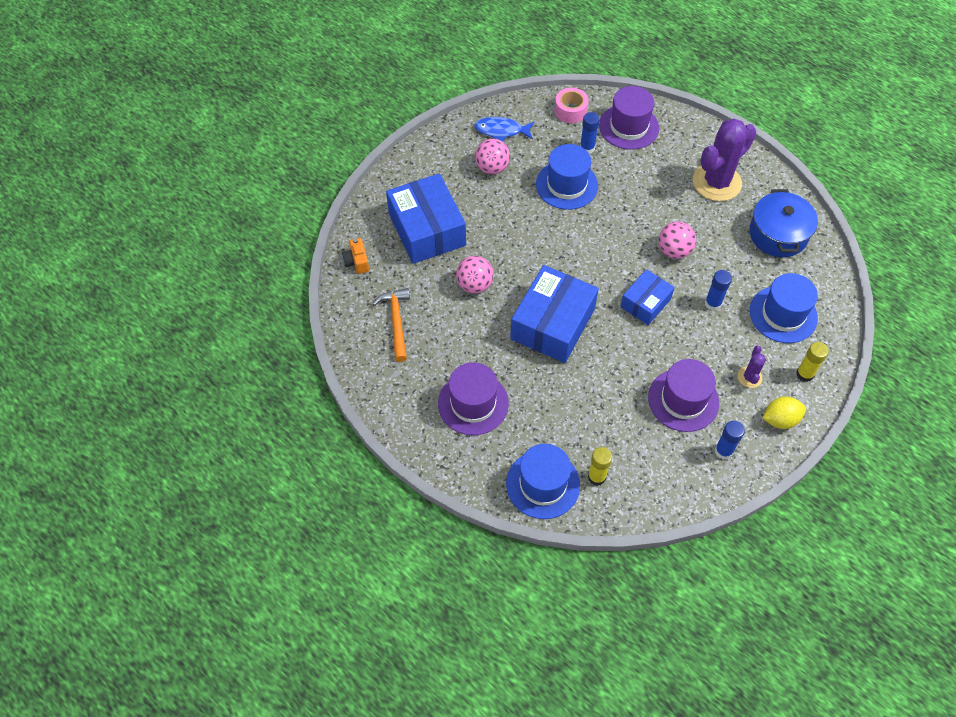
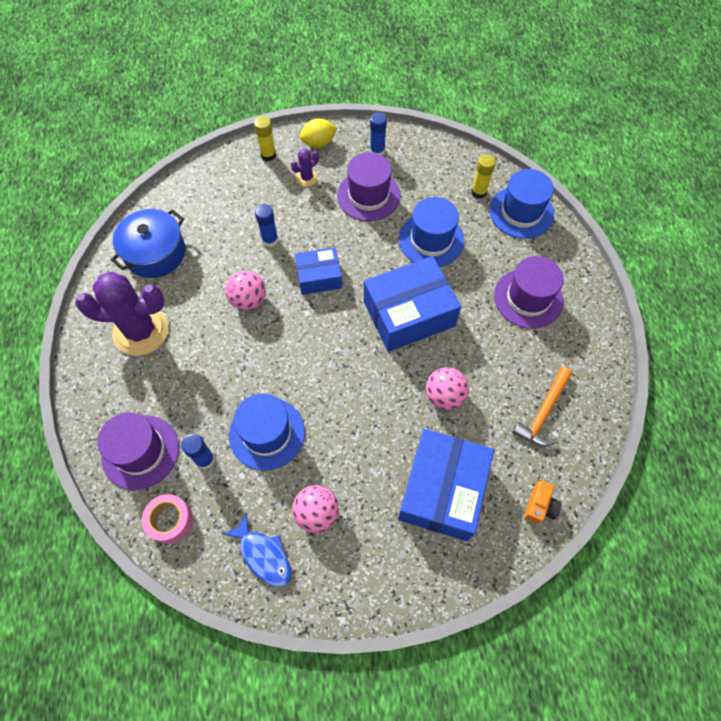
camera: 140 degrees left, 5 degrees up
blue hat [750,273,818,343] -> blue hat moved to [399,197,465,267]
yellow lemon [762,397,806,429] -> yellow lemon turned 45 degrees counterclockwise [300,118,337,148]

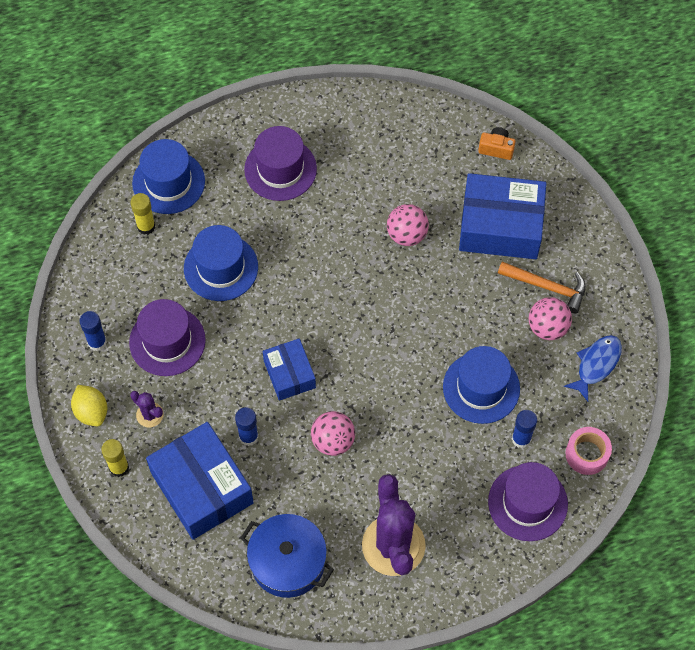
camera: 100 degrees left, 0 degrees up
blue box [364,256,461,352] -> blue box moved to [146,422,254,540]
orange hammer [512,367,572,447] -> orange hammer moved to [498,262,586,313]

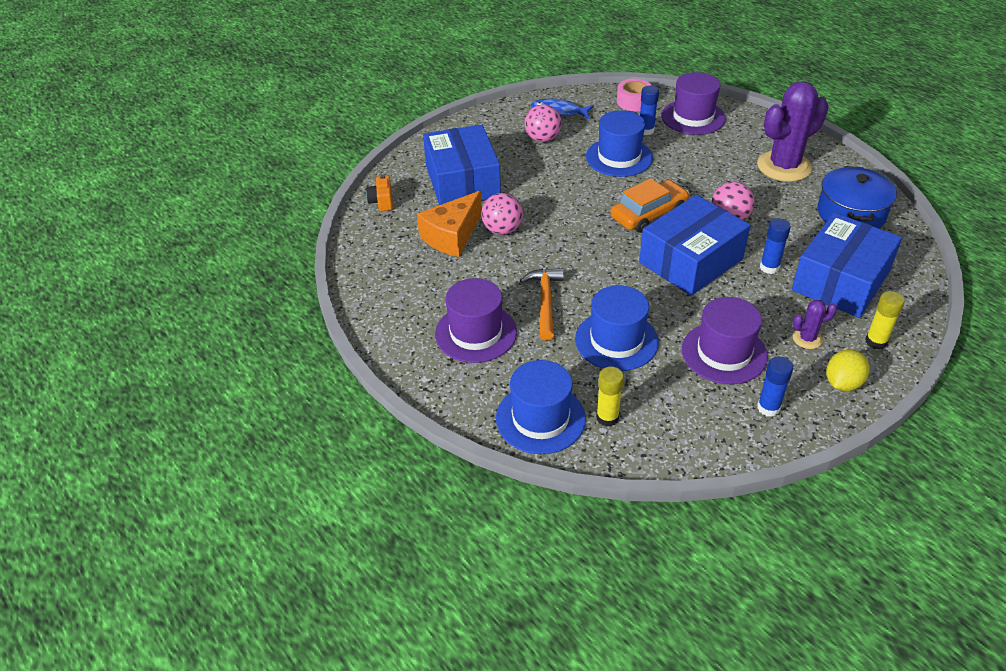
camera: 110 degrees left, 20 degrees down
purple cactus [130,391,164,427] -> purple cactus turned 60 degrees clockwise [792,300,837,349]
blue box [263,338,316,401] -> blue box [639,195,750,296], size x1.75
orange hammer [498,262,586,313] -> orange hammer moved to [520,268,564,340]
none -> orange cheese [417,191,482,257]
none -> orange car [610,178,689,233]

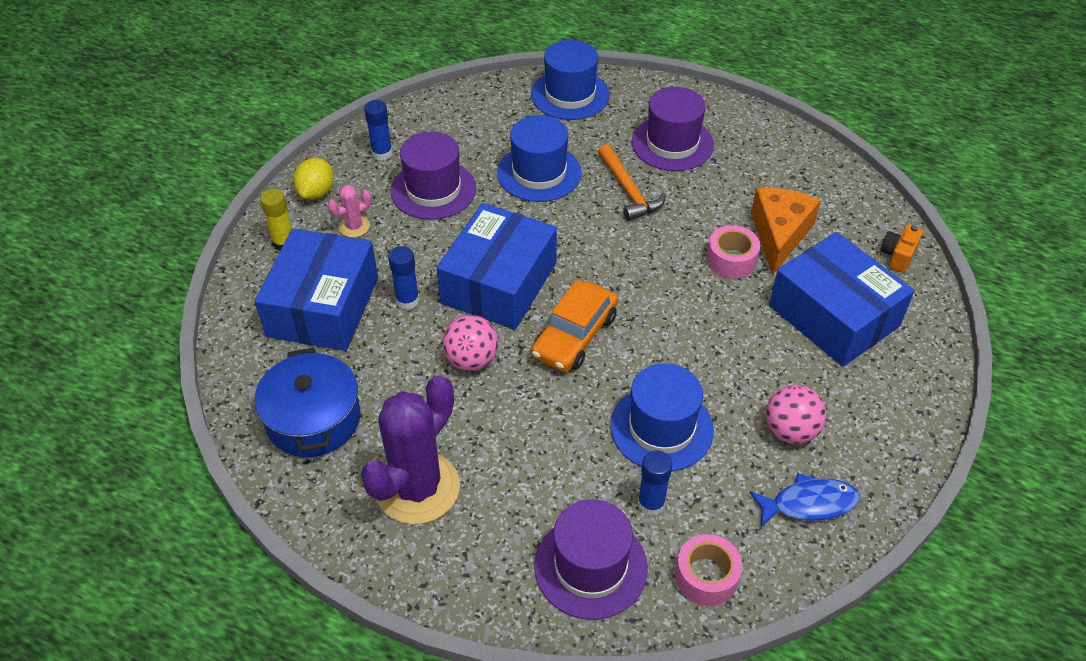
camera: 155 degrees right, 5 degrees up
orange camera [366,175,393,211] -> orange camera turned 120 degrees counterclockwise [880,224,923,273]
pink ball [481,193,523,235] -> pink tape [706,225,760,279]
yellow glue stick [596,367,624,427] -> none
purple cactus [792,300,837,349] -> pink cactus [328,185,371,237]

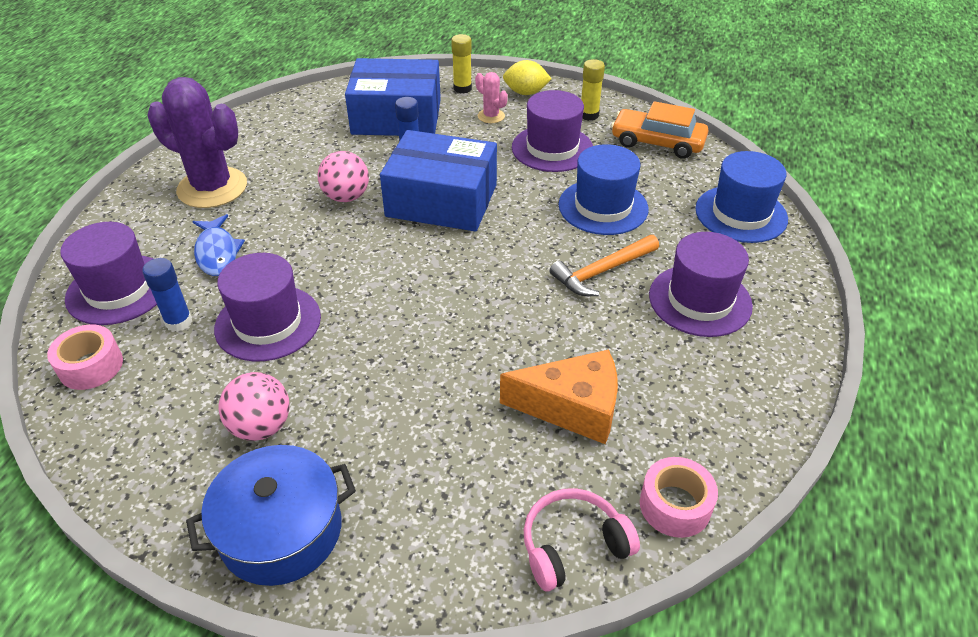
camera: 80 degrees right, 5 degrees down
blue pot [254,347,360,457] -> blue pot moved to [186,445,356,586]
blue glue stick [364,100,393,161] -> yellow glue stick [581,59,605,121]
orange car [531,280,618,372] -> orange car moved to [611,101,708,159]
blue hat [610,363,714,471] -> purple hat [214,253,321,362]
pink tape [706,225,760,279] -> pink tape moved to [640,457,718,538]
blue fish [749,473,860,527] -> blue fish moved to [192,214,245,276]
blue box [769,232,914,367] -> none
orange camera [880,224,923,273] -> pink headphones [524,488,640,591]

